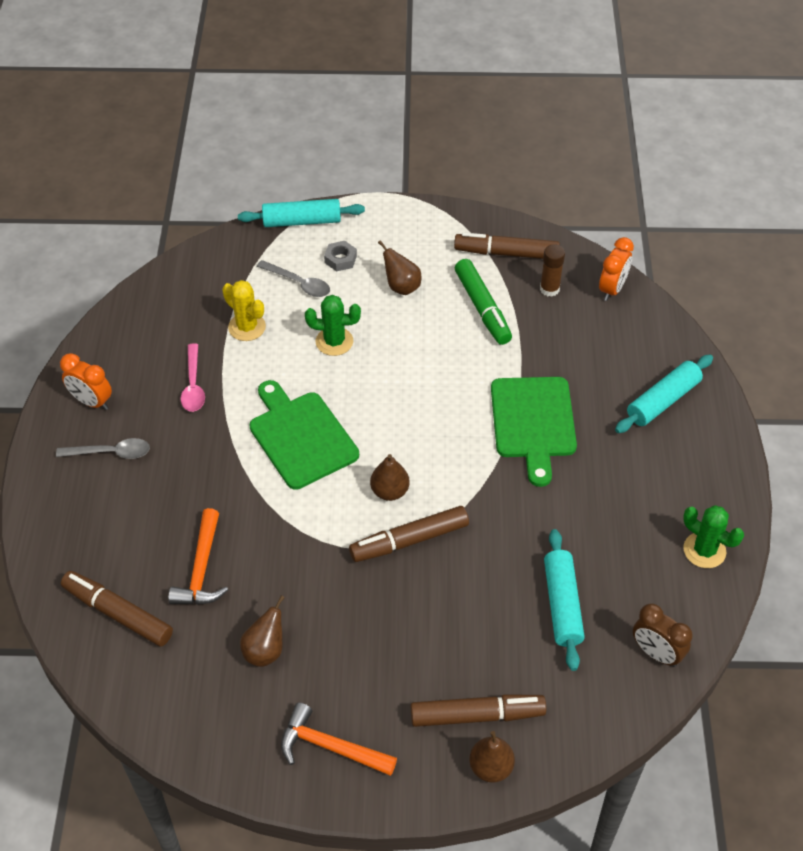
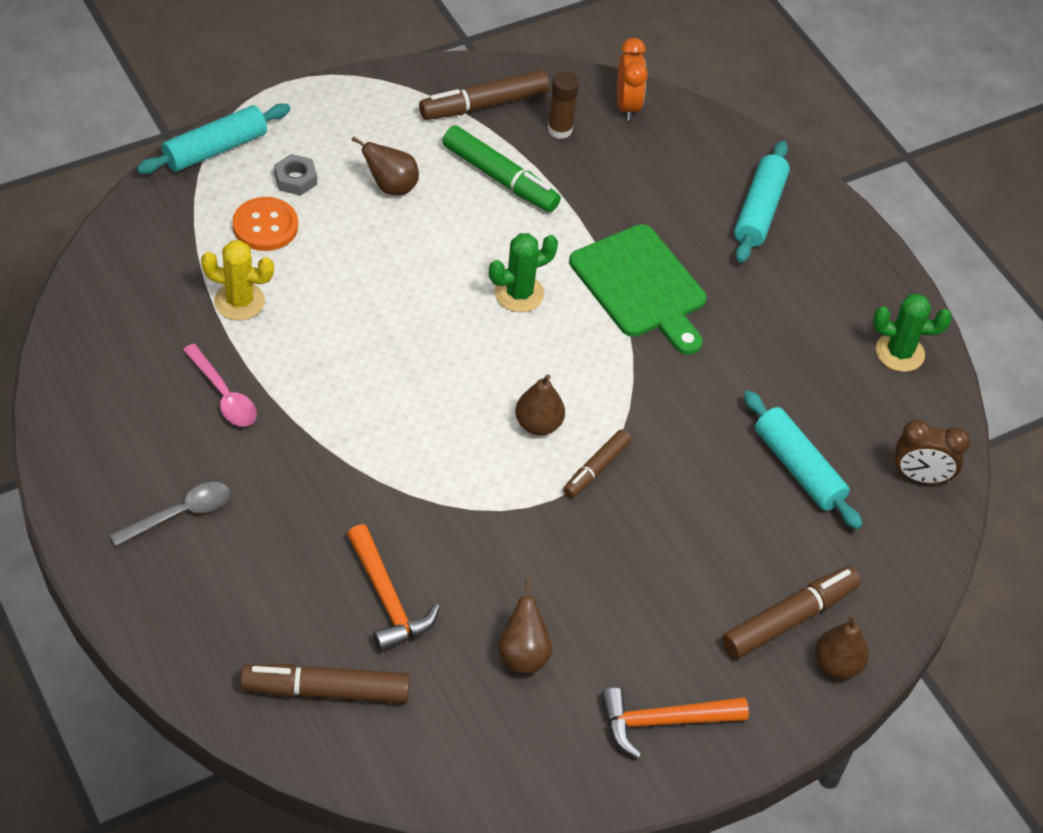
camera: 35 degrees left, 0 degrees up
orange clock [60,353,112,410] -> none
green cutting board [249,380,359,490] -> none
grey spoon [257,260,330,297] -> orange button [233,197,298,251]
green cactus [305,295,361,356] -> green cactus moved to [489,233,558,312]
brown marker [349,506,469,562] -> brown marker [563,429,632,498], size x0.62

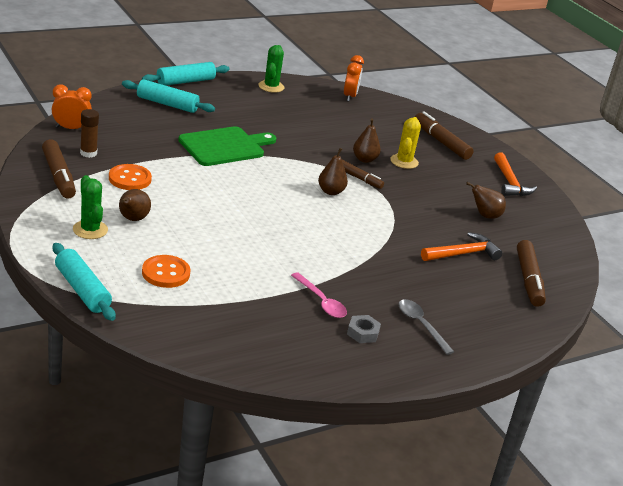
camera: 90 degrees left, 20 degrees down
pink spoon [183,344,257,426] -> pink spoon turned 90 degrees clockwise [291,272,347,318]
yellow cactus [201,240,274,320] -> yellow cactus moved to [390,117,421,169]
grey nut [274,154,317,196] -> grey nut moved to [347,315,381,343]
green marker [442,125,561,212] -> orange button [109,164,152,190]
green cactus [489,233,558,312] -> green cactus moved to [73,175,108,239]
turquoise rolling pin [743,390,862,530] -> turquoise rolling pin moved to [142,62,230,86]
brown pear [815,614,869,679] -> brown pear moved to [353,118,381,163]
brown clock [894,420,970,484] -> orange clock [344,55,364,102]

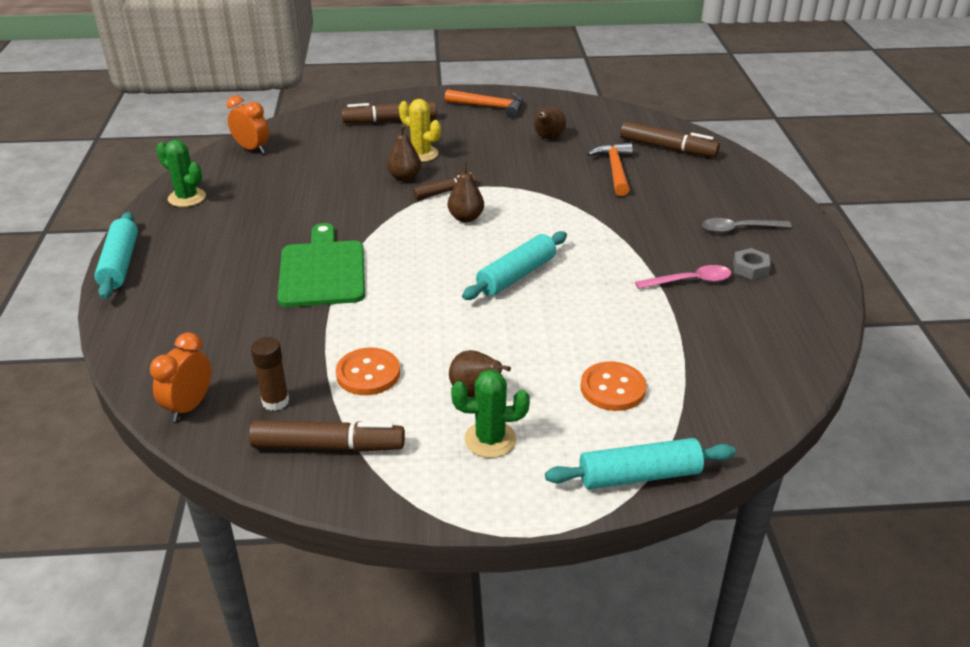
camera: 60 degrees left, 5 degrees up
turquoise rolling pin [122,79,215,113] -> turquoise rolling pin moved to [462,231,567,300]

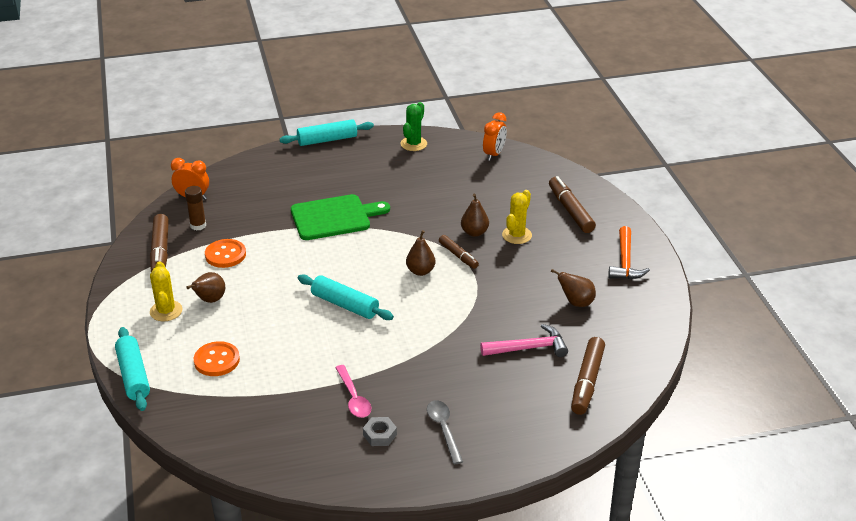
camera: 80 degrees right, 0 degrees up
green cactus [451,369,530,458] -> yellow cactus [150,261,183,321]
orange hammer [587,143,633,196] -> pink hammer [480,324,568,357]

